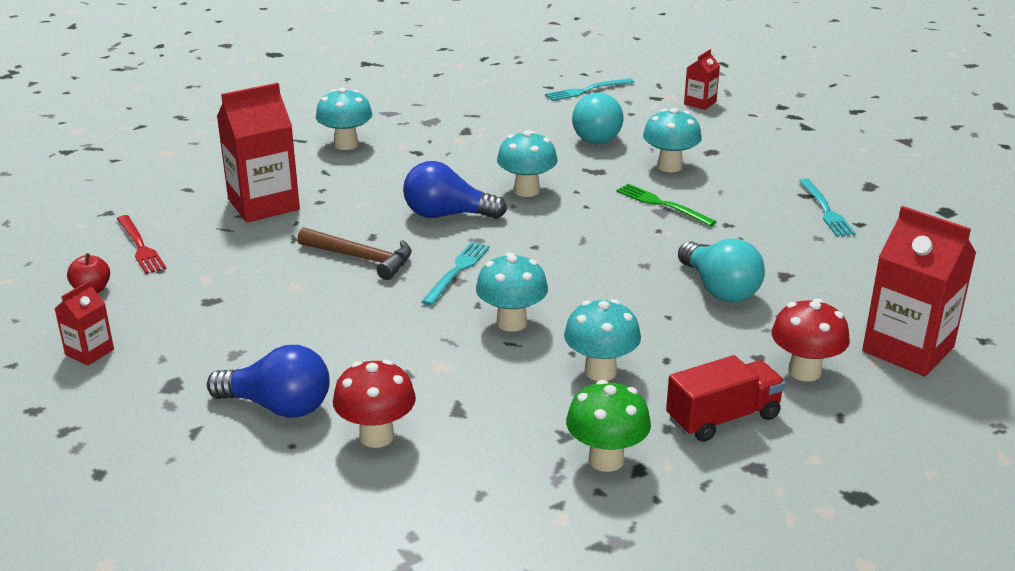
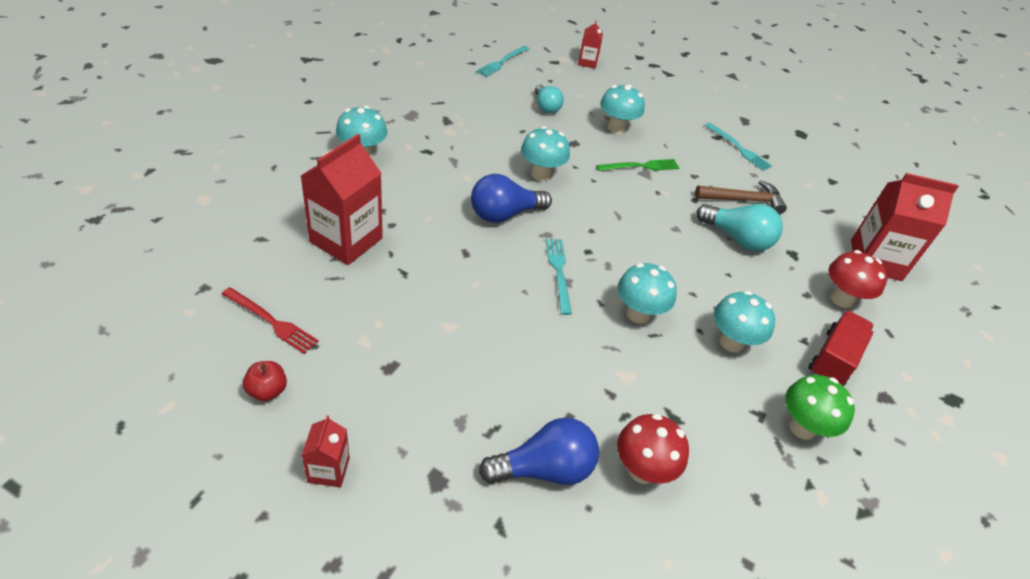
camera: 35 degrees left, 15 degrees up
brown hammer [298,227,412,280] -> brown hammer moved to [695,180,787,214]
turquoise light bulb [572,93,624,144] -> turquoise light bulb [535,85,564,113], size x0.66
green fork [616,184,717,226] -> green fork turned 150 degrees clockwise [596,159,679,171]

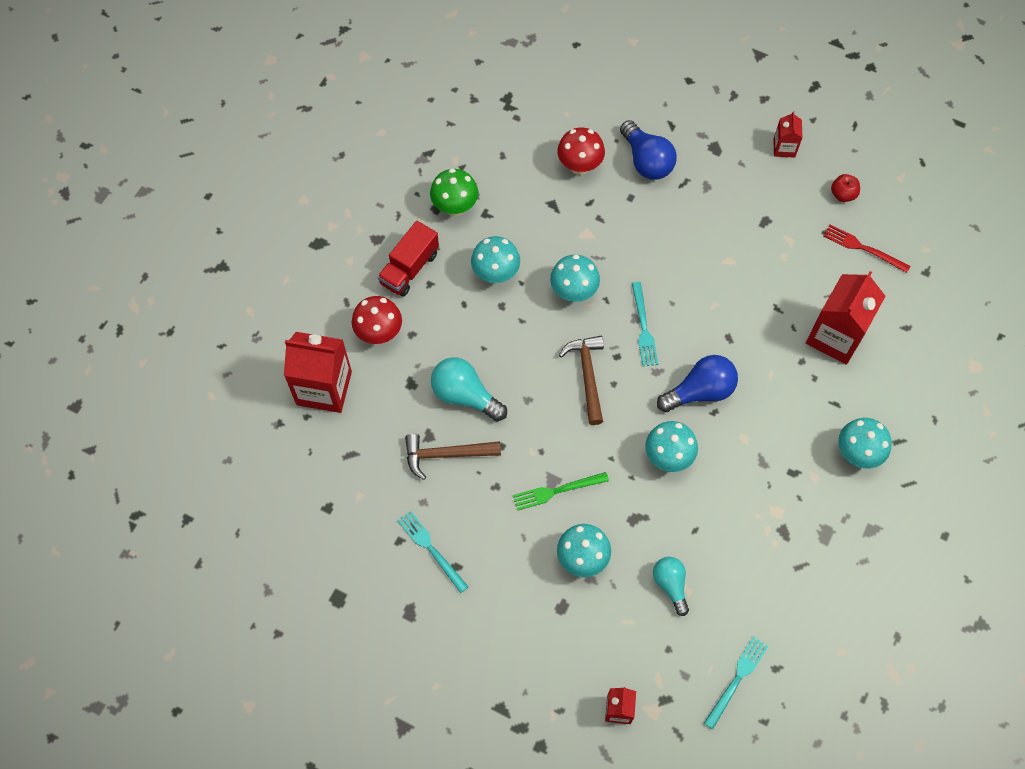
camera: 175 degrees left, 20 degrees up
blue light bulb [479,418,599,485] -> blue light bulb turned 105 degrees counterclockwise [620,120,677,180]
none -> brown hammer [559,336,604,425]

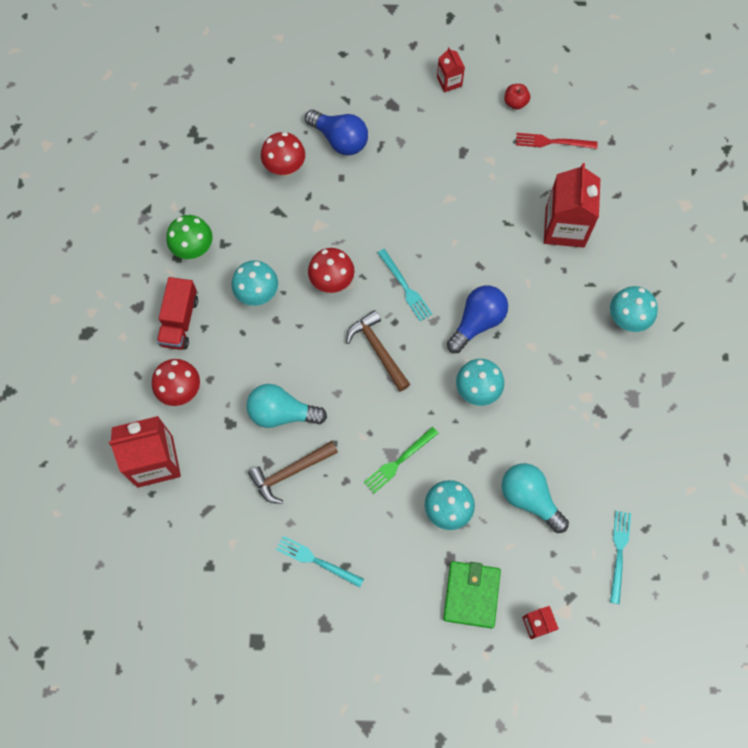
camera: 25 degrees left, 5 degrees up
turquoise mushroom [550,254,600,302] -> red mushroom [308,248,354,293]
turquoise light bulb [653,557,689,616] -> turquoise light bulb [501,463,569,533], size x1.51
none -> green wallet [443,561,501,629]

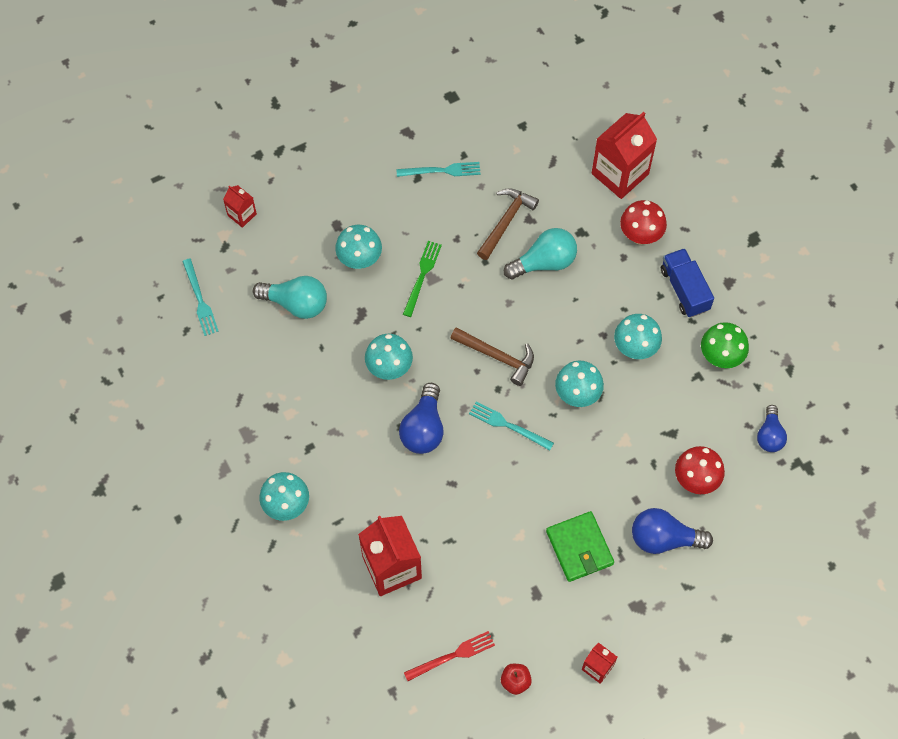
camera: 150 degrees right, 5 degrees down
red truck [157,277,198,350] -> blue truck [661,248,714,317]
red mushroom [308,248,354,293] -> turquoise mushroom [555,361,604,407]
green wallet [443,561,501,629] -> green wallet moved to [546,511,614,582]
none -> blue light bulb [757,405,787,452]

